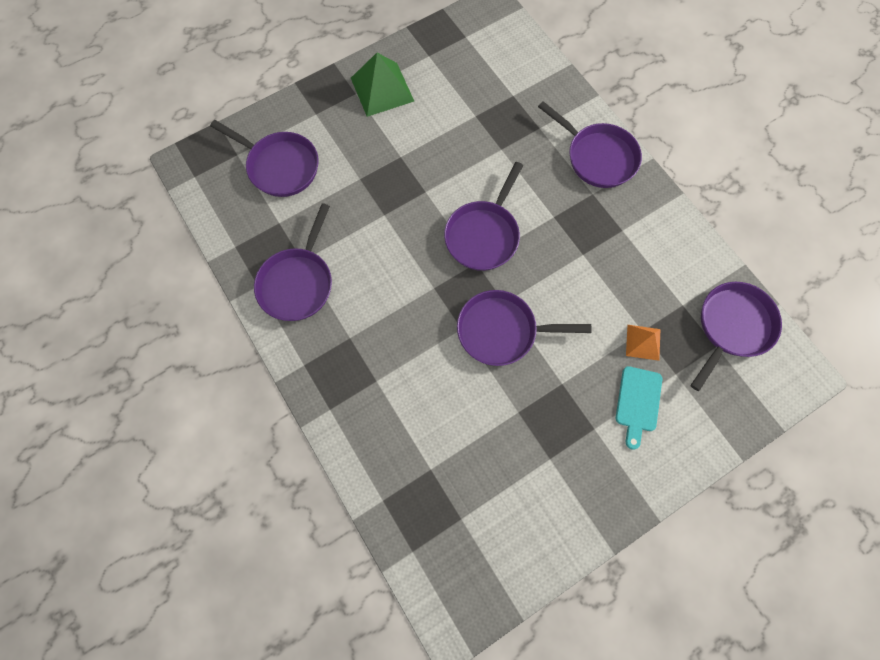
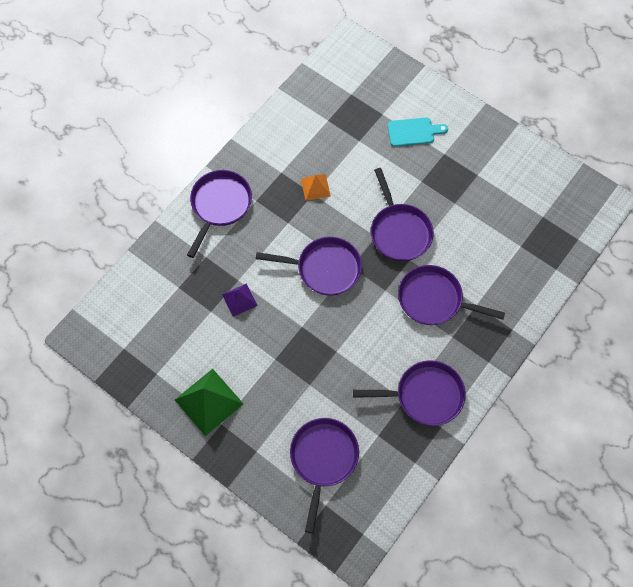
camera: 110 degrees left, 5 degrees down
orange pyramid [626,325,660,361] -> orange pyramid moved to [301,174,331,201]
purple pan [691,282,782,391] -> purple pan moved to [398,265,505,325]
none -> purple pyramid [222,284,258,317]

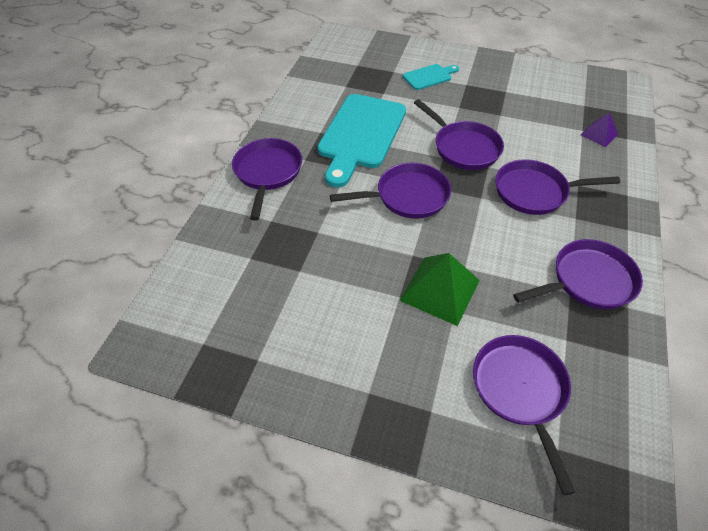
camera: 20 degrees left, 15 degrees down
green pyramid [175,369,244,436] -> green pyramid moved to [399,253,480,326]
purple pyramid [222,284,258,317] -> purple pyramid moved to [581,112,618,147]
orange pyramid [301,174,331,201] -> turquoise cutting board [317,94,406,187]

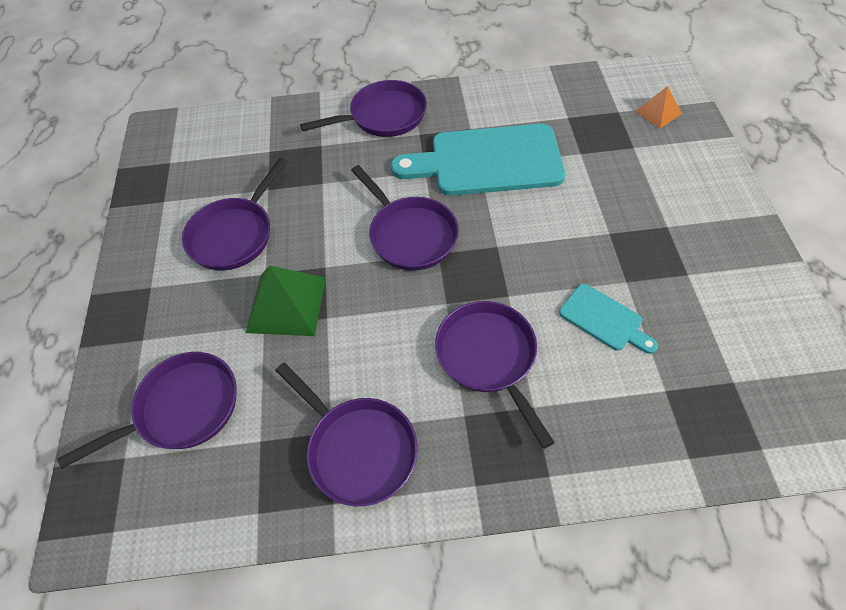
camera: 70 degrees right, 5 degrees up
turquoise cutting board [403,64,459,90] -> turquoise cutting board moved to [559,284,658,354]
purple pan [414,99,504,170] -> purple pan moved to [182,158,287,271]
purple pyramid [581,112,618,147] -> none
none -> orange pyramid [635,86,682,128]

